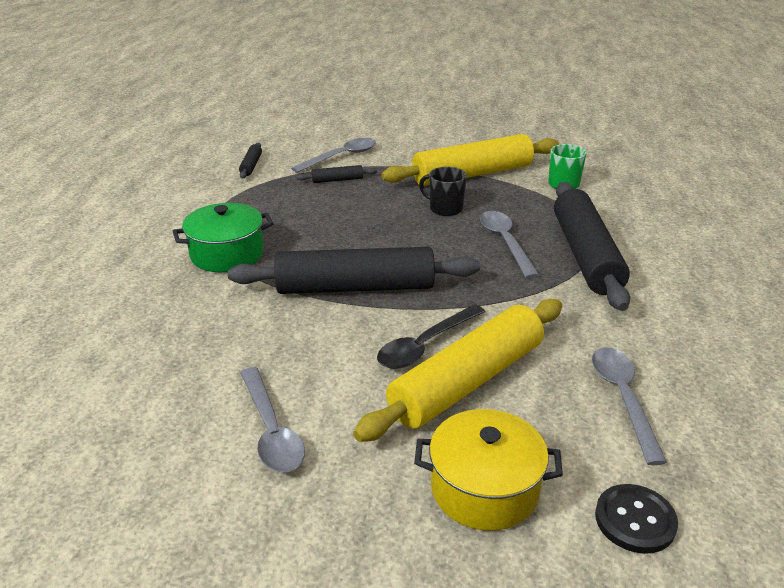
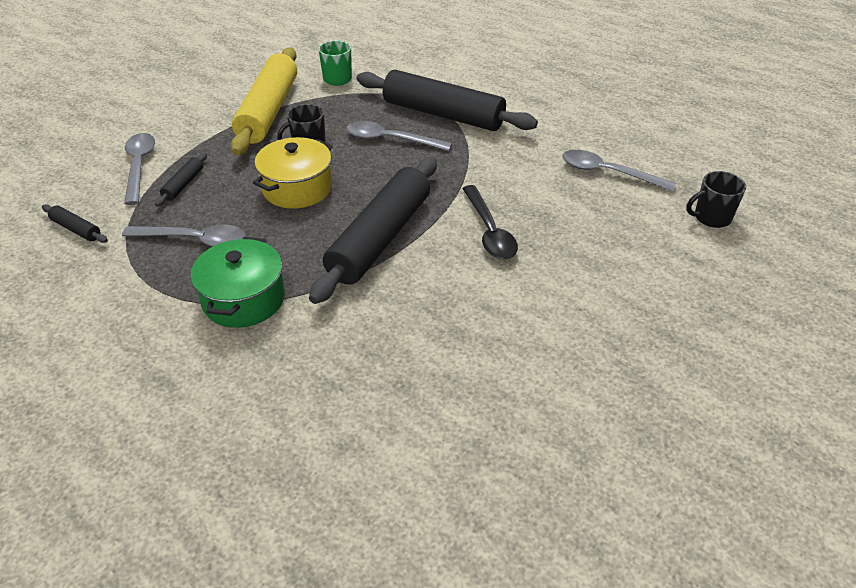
camera: 60 degrees left, 10 degrees up
grey spoon [240,367,305,473] -> grey spoon moved to [122,224,246,247]
yellow rolling pin [353,299,562,442] -> none
yellow pot [414,409,563,531] -> yellow pot moved to [253,137,333,209]
black button [595,484,678,554] -> black mug [686,171,746,228]

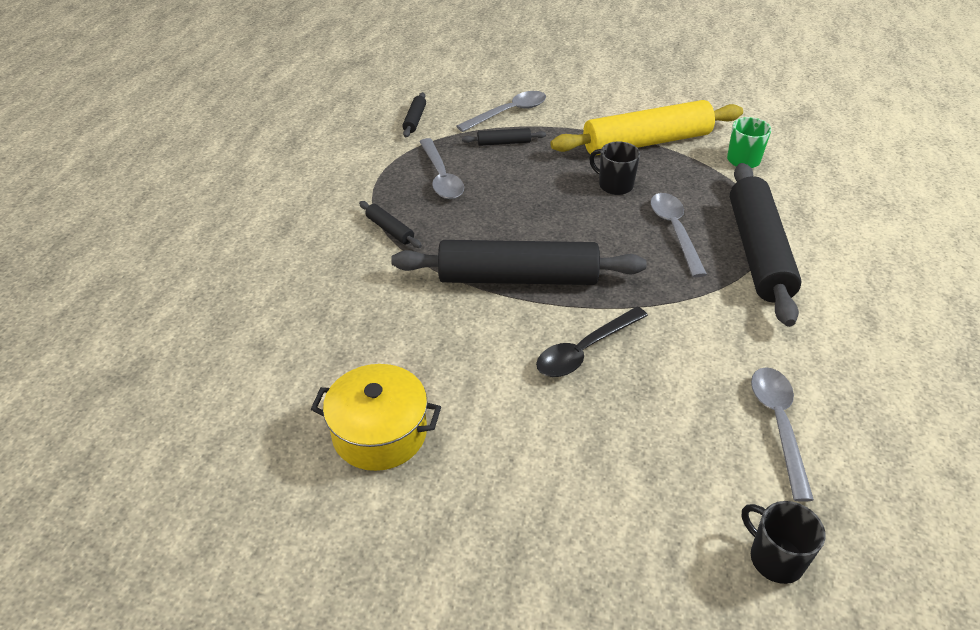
camera: 65 degrees right, 0 degrees up
green pot [190,237,285,328] -> black rolling pin [359,201,422,248]
yellow pot [253,137,333,209] -> yellow pot moved to [311,364,441,471]

